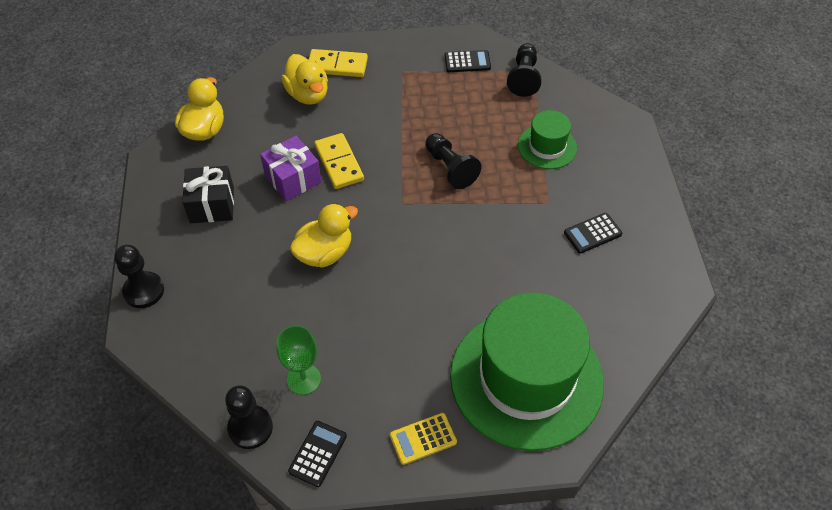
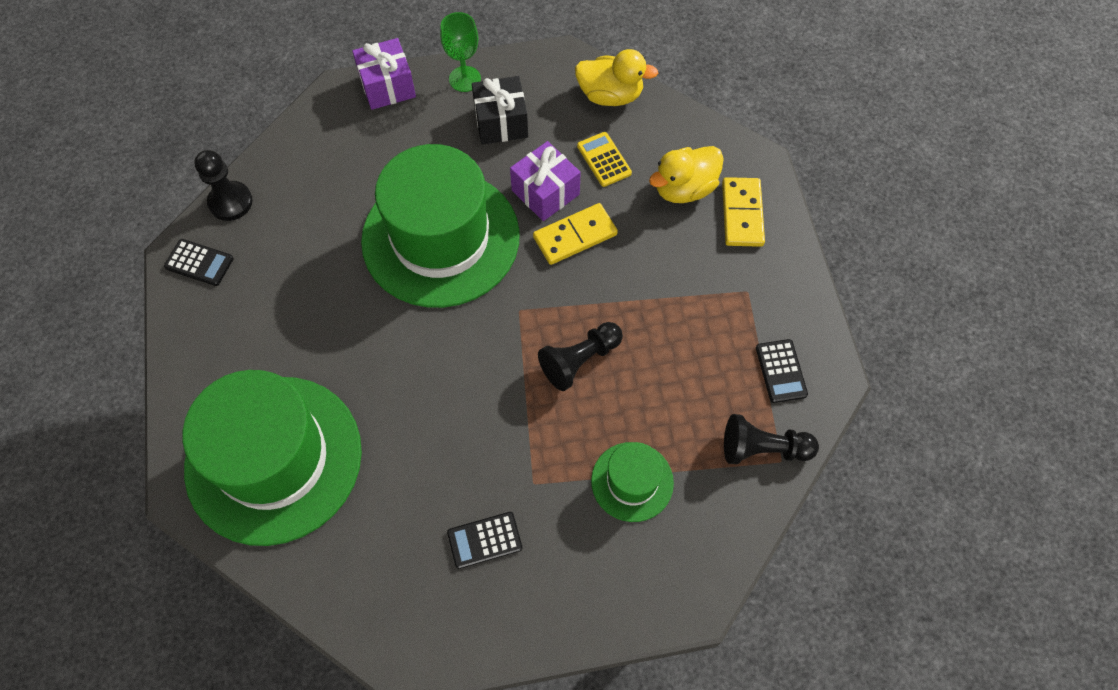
camera: 85 degrees right, 10 degrees up
black pawn [114,245,164,308] -> purple gift [352,38,416,110]
green goblet [276,325,321,395] -> green goblet moved to [440,12,481,92]
yellow duck [290,203,358,268] -> green hat [361,144,520,308]
yellow calculator [390,413,457,465] -> yellow calculator moved to [577,132,632,187]
black calculator [564,213,622,254] -> black calculator turned 75 degrees counterclockwise [447,512,522,569]

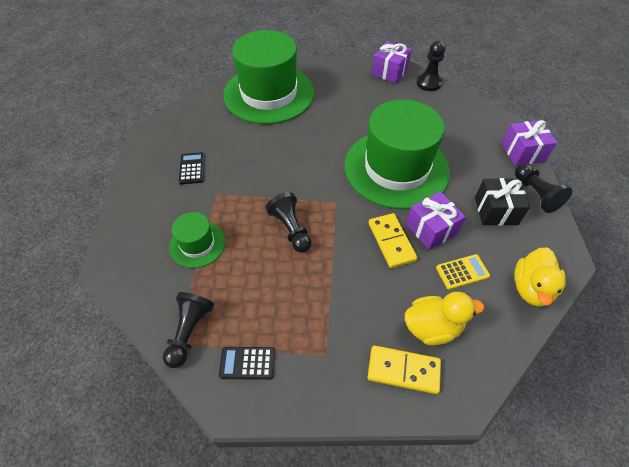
camera: 100 degrees right, 10 degrees down
black calculator [164,239,234,286] -> purple gift [372,41,412,84]
green goblet [440,12,481,92] -> black pawn [515,163,572,213]
yellow duck [649,146,724,203] -> yellow duck turned 105 degrees clockwise [405,292,484,345]

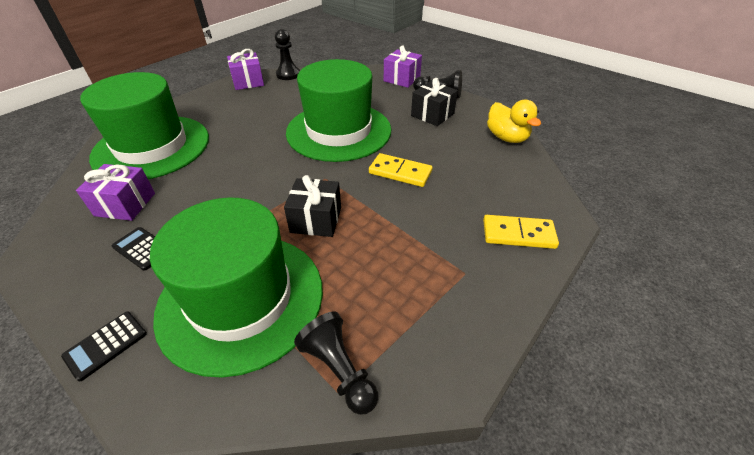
camera: 50 degrees left, 10 degrees down
green hat [169,212,225,268] -> green hat [150,197,323,378], size x2.15
black calculator [219,347,275,380] -> black calculator moved to [61,311,147,381]
black pawn [266,192,312,253] -> black gift [284,175,341,237]
yellow domino [368,345,441,394] -> yellow domino turned 45 degrees clockwise [483,215,559,249]
yellow duck [405,292,484,345] -> none
purple gift [406,191,466,250] -> purple gift moved to [76,164,155,221]
yellow calculator [436,254,490,290] -> none

